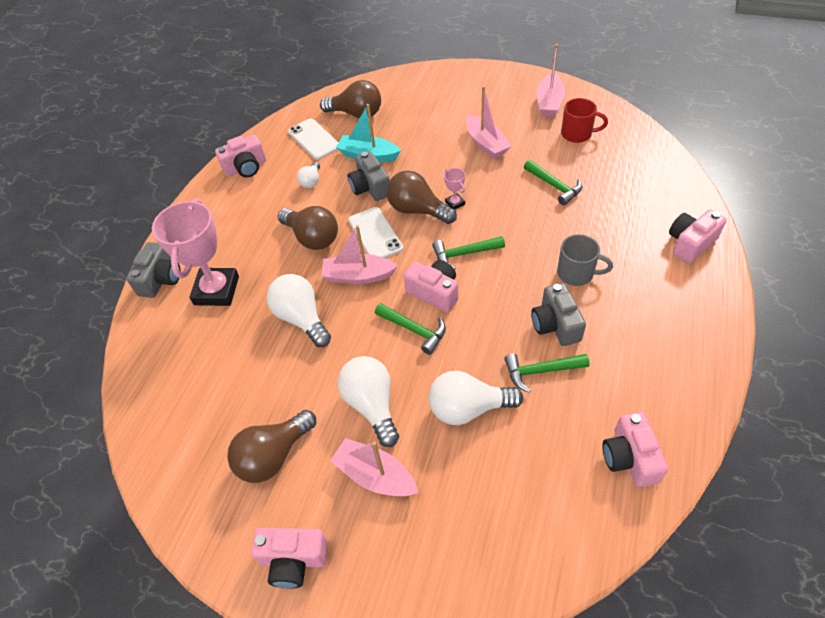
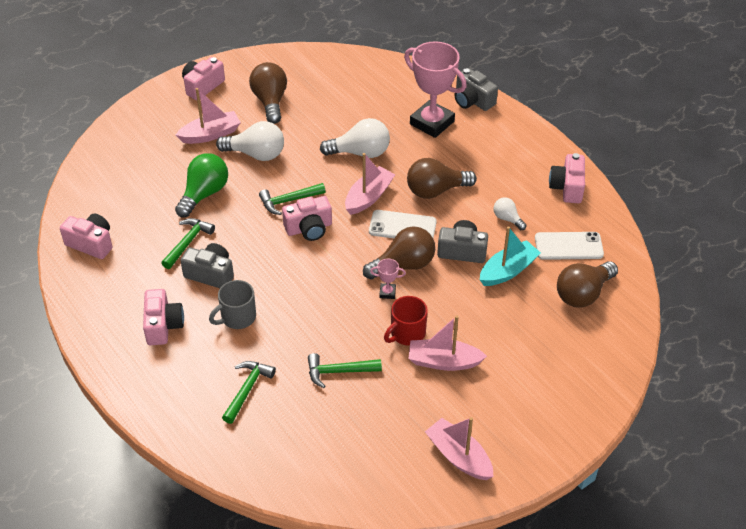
camera: 120 degrees right, 5 degrees down
white light bulb [429,371,523,425] -> green light bulb [175,153,228,218]
green hammer [432,236,505,270] -> green hammer moved to [222,361,276,424]
red mug [561,98,608,143] -> red mug moved to [384,296,428,345]
pink camera [669,210,727,263] -> pink camera moved to [143,289,184,345]

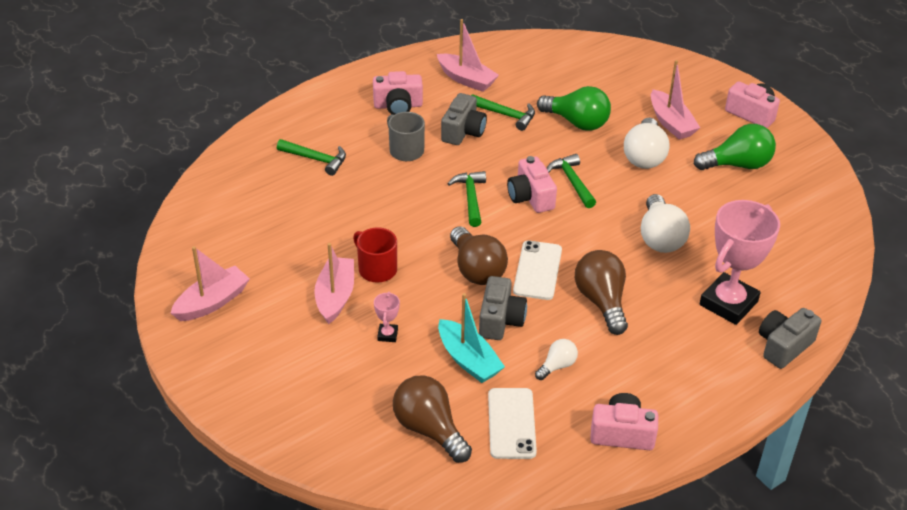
camera: 90 degrees right, 5 degrees down
pink camera [60,214,112,259] -> none
brown light bulb [249,62,287,124] -> green light bulb [694,124,776,170]
green hammer [308,353,382,388] -> green hammer moved to [447,171,486,227]
pink boat [345,153,396,215] -> pink boat moved to [437,19,499,92]
pink trophy [370,259,406,299] -> pink trophy moved to [374,291,400,342]

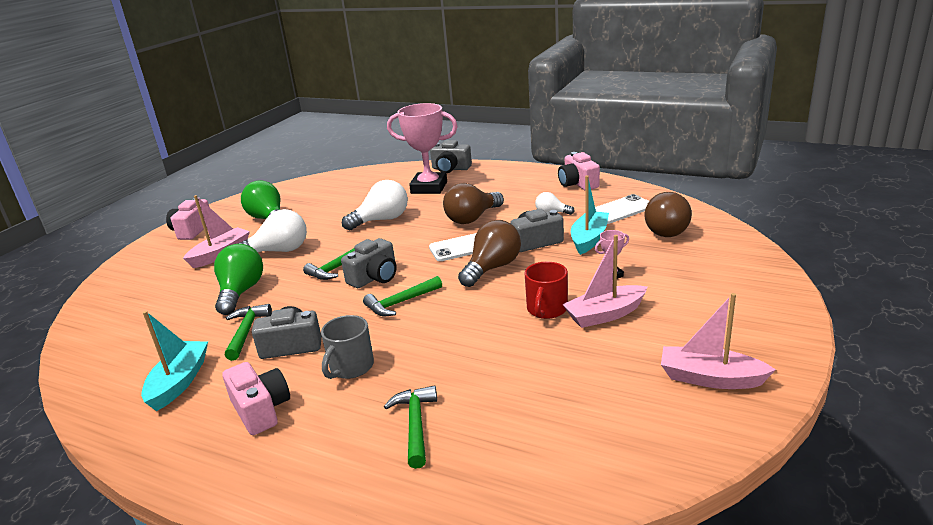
camera: 115 degrees left, 15 degrees down
pink boat [437,19,499,92] -> turquoise boat [141,311,208,411]
pink camera [507,156,557,213] -> grey camera [341,238,397,288]

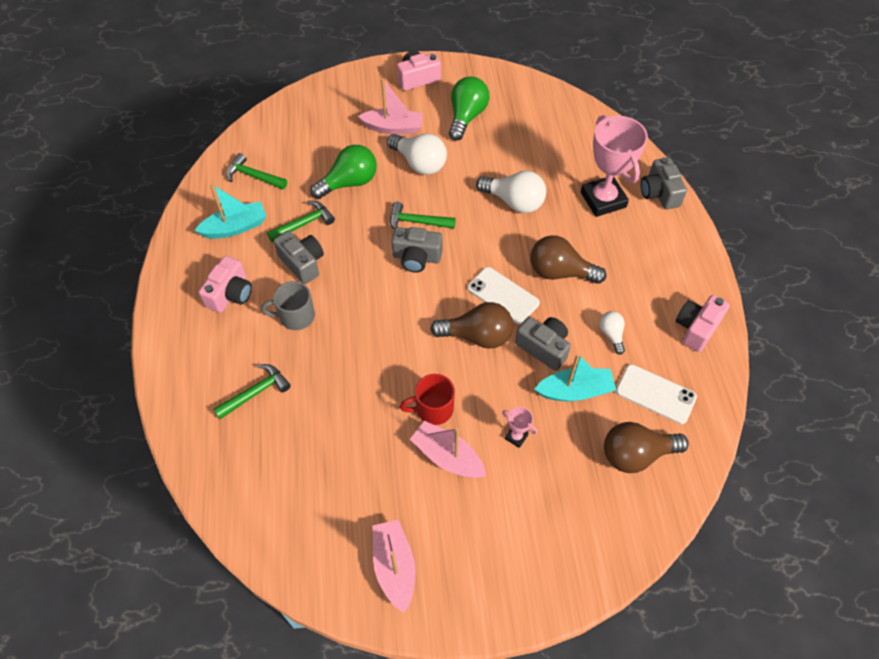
camera: 55 degrees right, 30 degrees up
green hammer [363,276,442,316] -> green hammer moved to [226,153,287,189]

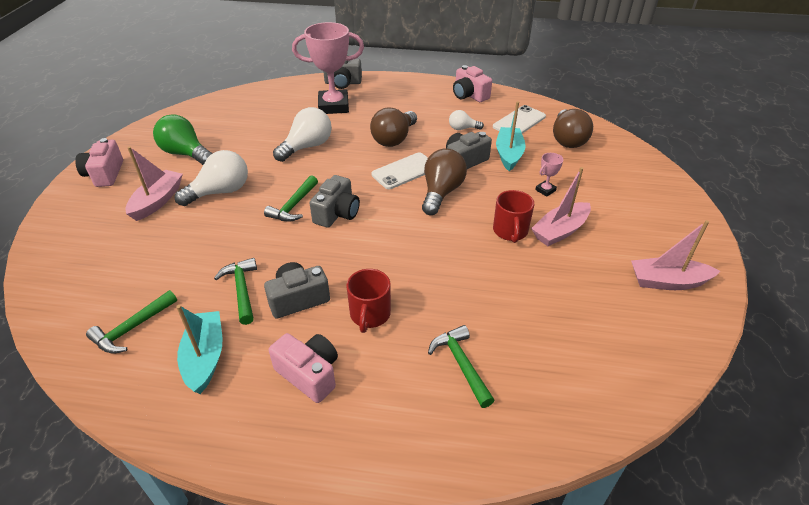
camera: 75 degrees left, 15 degrees down
grey mug [261,281,315,330] -> red mug [346,269,391,333]
green light bulb [310,145,377,199] -> none

